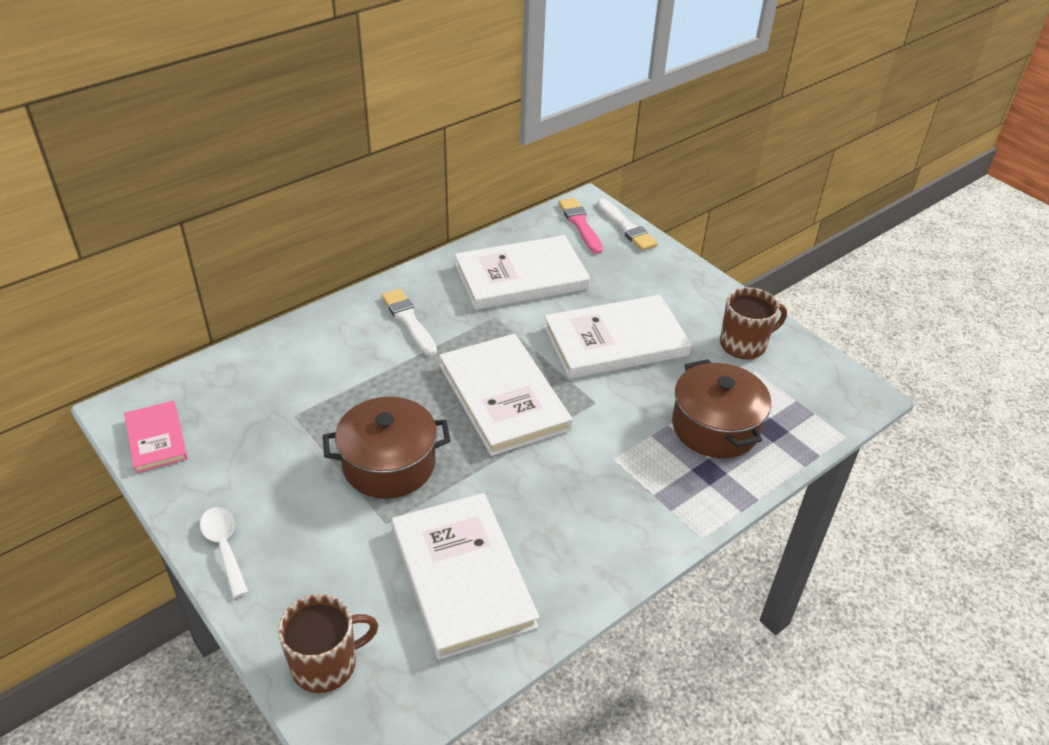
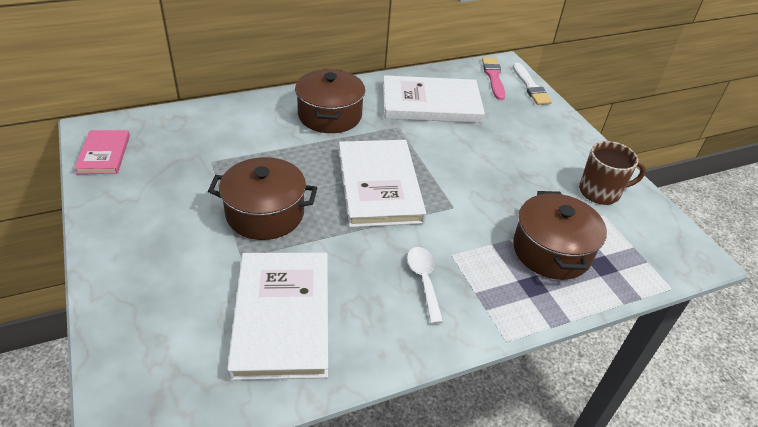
camera: 15 degrees right, 0 degrees up
white spoon [200,507,248,598] -> white spoon moved to [407,247,443,324]
brown mug [278,594,378,693] -> none
white brush [381,289,437,356] -> brown pot [295,69,365,133]
white book [544,295,692,379] -> none

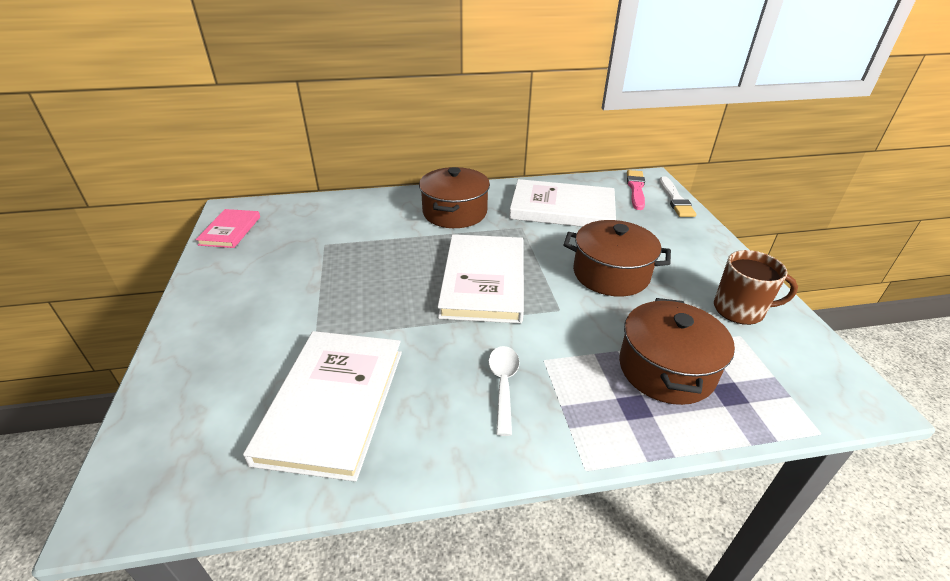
camera: 15 degrees right, 5 degrees down
brown pot [208,157,317,240] -> brown pot moved to [564,220,671,297]

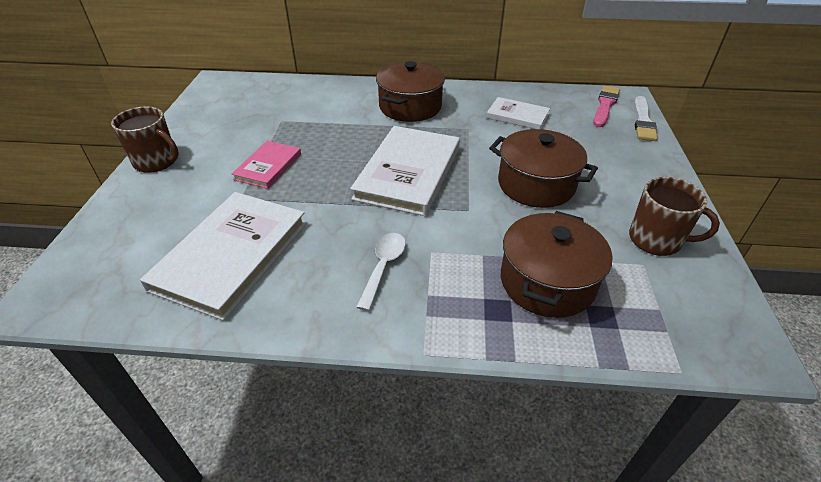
camera: 15 degrees right, 5 degrees up
pink book [196,209,260,248] -> pink book moved to [232,141,301,189]
white book [509,179,616,227] -> white book [486,97,550,129], size x0.54
none -> brown mug [111,106,179,173]

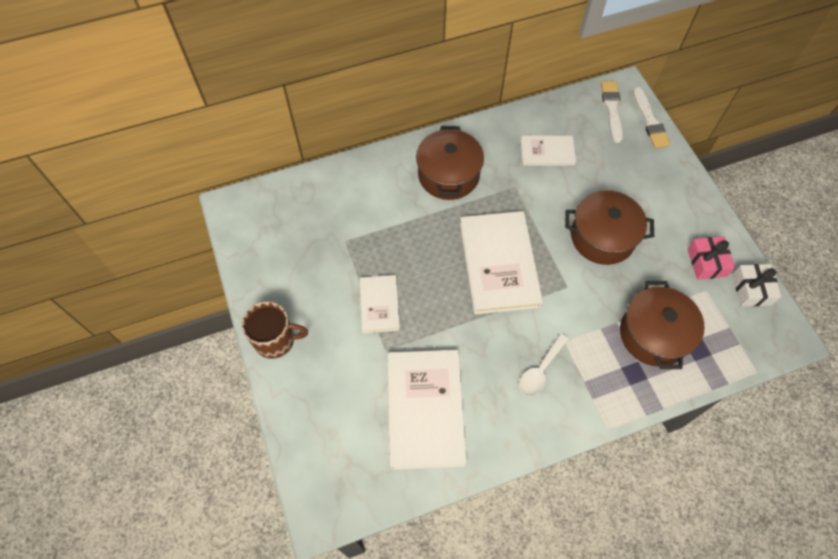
camera: 25 degrees left, 20 degrees up
pink book [232,141,301,189] -> white book [360,275,400,333]
white spoon [356,233,406,311] -> white spoon turned 135 degrees counterclockwise [519,333,569,396]
pink brush [593,86,620,127] -> white brush [601,81,623,143]
brown mug [629,177,720,256] -> pink gift [687,236,735,279]
none -> white gift [732,264,781,306]

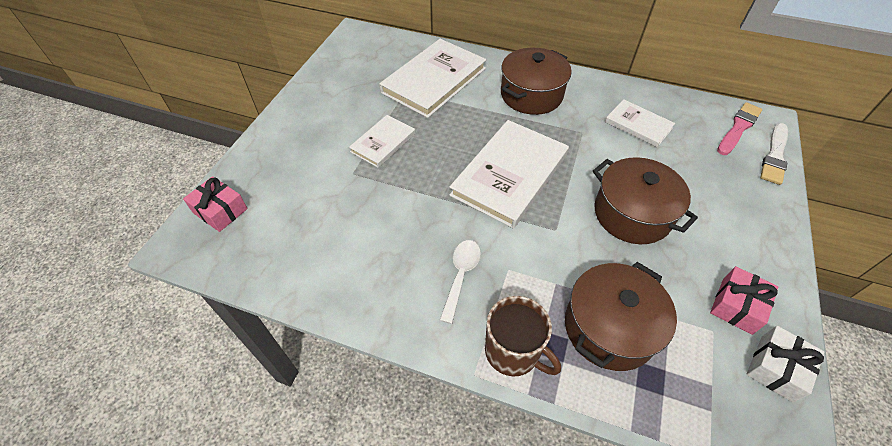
camera: 40 degrees right, 10 degrees down
brown mug [242,301,308,359] -> brown mug moved to [485,296,561,377]
white book [387,350,467,470] -> white book moved to [379,39,487,118]
white spoon [519,333,569,396] -> white spoon turned 120 degrees clockwise [440,240,481,324]
white brush [601,81,623,143] -> pink brush [717,102,762,155]
none -> pink gift [183,176,248,232]

